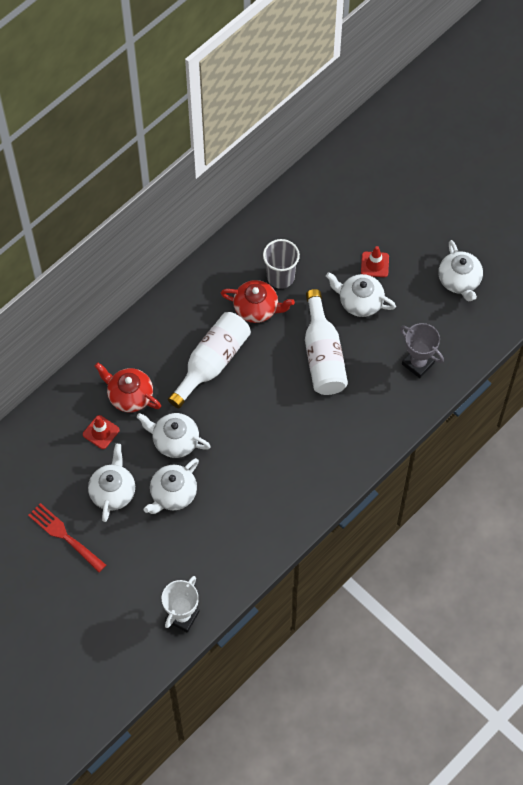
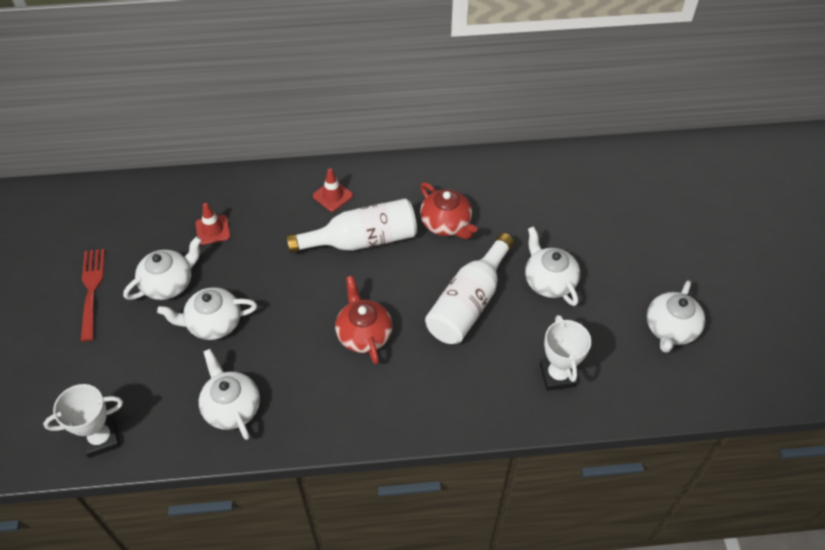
camera: 40 degrees right, 10 degrees down
red teapot [95,362,161,412] -> red teapot moved to [335,276,392,364]
white teapot [137,413,211,458] -> white teapot moved to [199,349,260,440]
grey cup [263,239,300,289] -> none
red traffic cone [361,246,389,277] -> red traffic cone moved to [313,168,353,212]
grey trophy [400,323,444,378] -> white trophy [540,315,591,391]

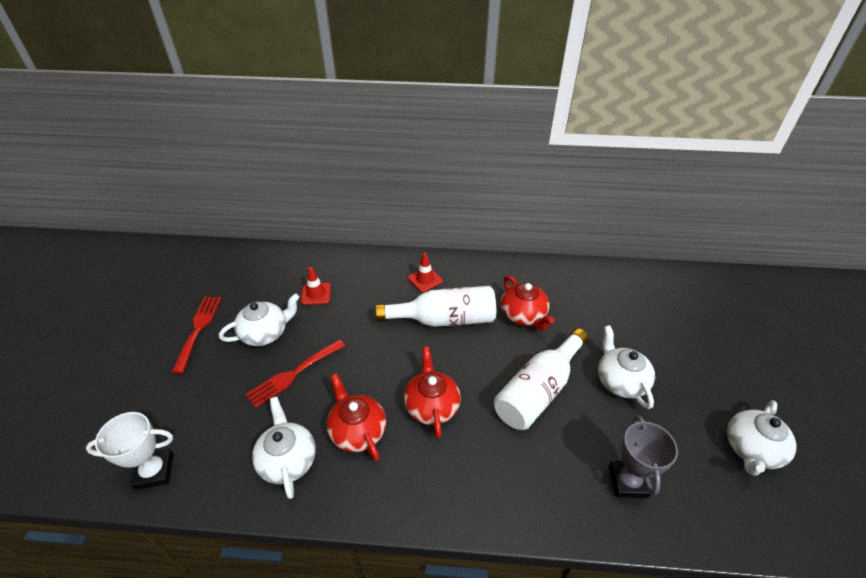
camera: 10 degrees right, 10 degrees down
white teapot [157,287,257,340] -> red fork [246,339,345,408]
white trophy [540,315,591,391] -> grey trophy [609,415,678,498]
none -> red teapot [327,373,386,461]

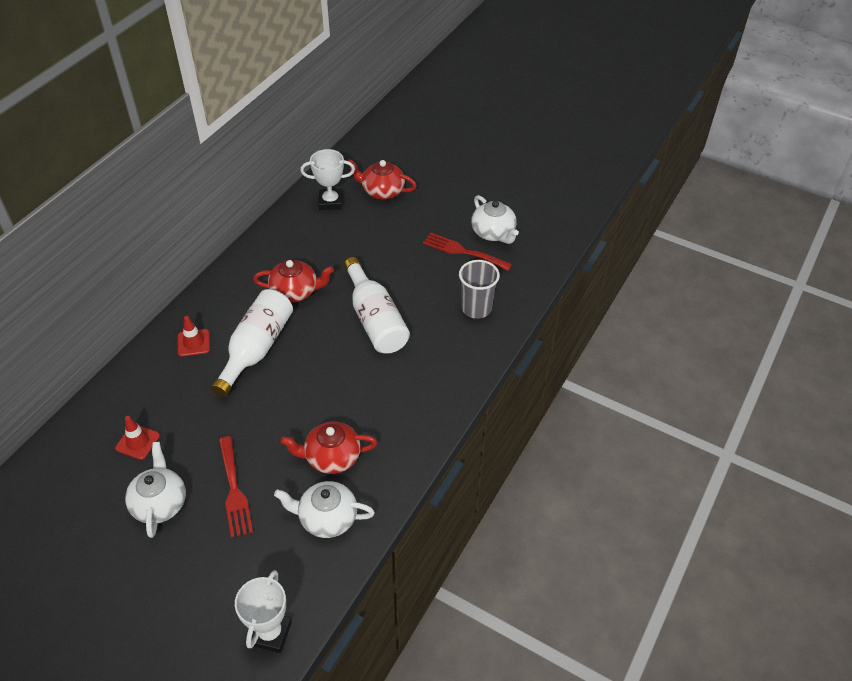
camera: 65 degrees left, 5 degrees up
red fork [172,297,221,374] -> red fork moved to [423,232,512,271]
red teapot [404,347,461,439] -> red teapot moved to [348,159,417,200]
white teapot [598,325,655,409] -> none
grey trophy [609,415,678,498] -> grey cup [459,260,500,319]
none -> white trophy [300,149,355,210]

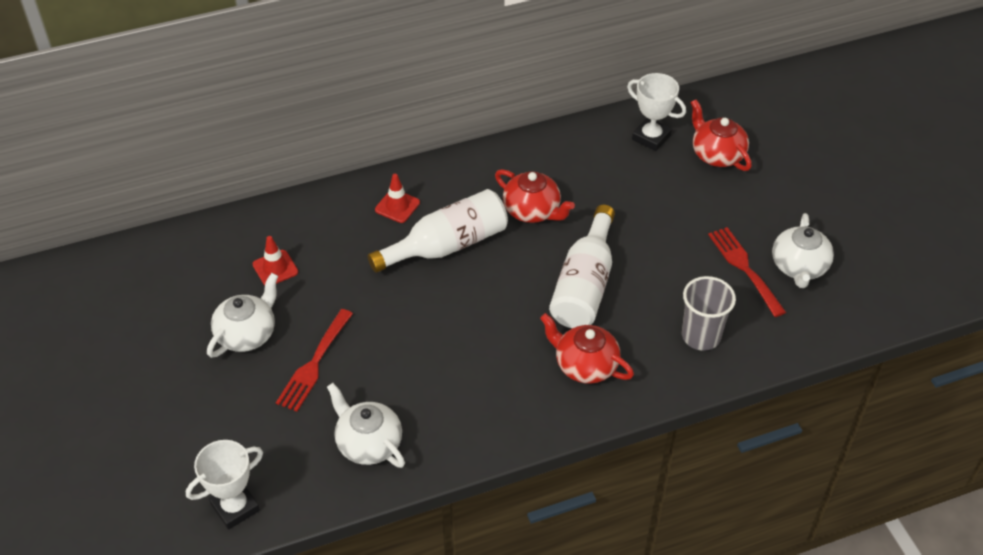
camera: 40 degrees right, 0 degrees up
red teapot [280,422,377,474] -> red teapot moved to [540,313,634,384]

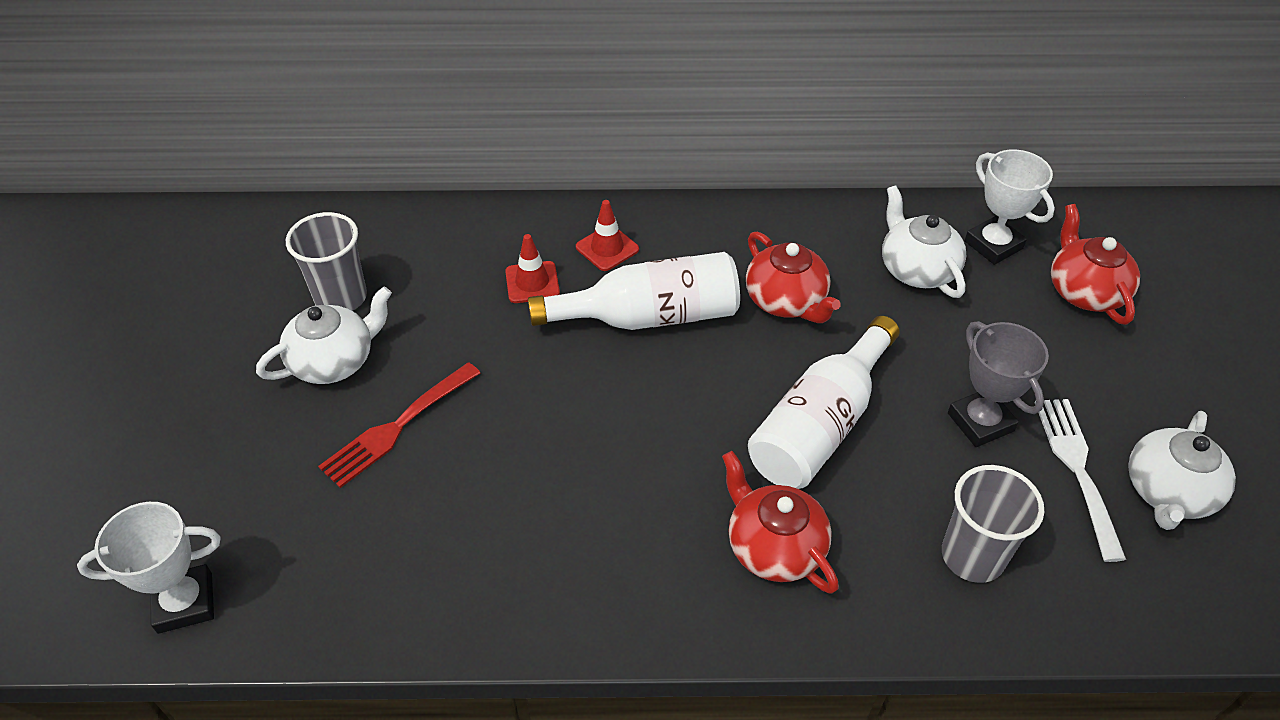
camera: 20 degrees right, 0 degrees up
red traffic cone [253,236,298,285] -> red traffic cone moved to [505,234,560,303]
white teapot [327,383,405,468] -> white teapot moved to [882,185,966,298]
red fork [708,227,786,317] -> white fork [1034,399,1126,562]
none -> grey cup [286,212,367,311]
none -> grey trophy [948,321,1049,447]

